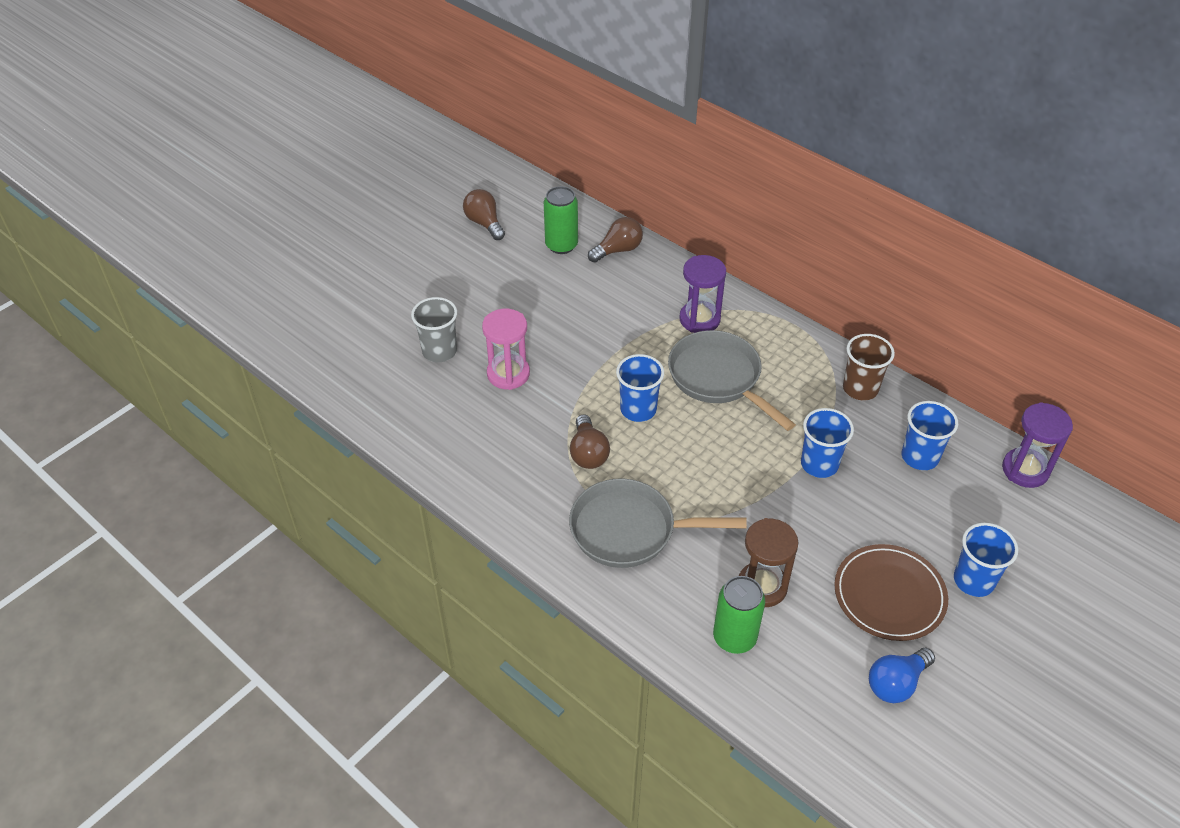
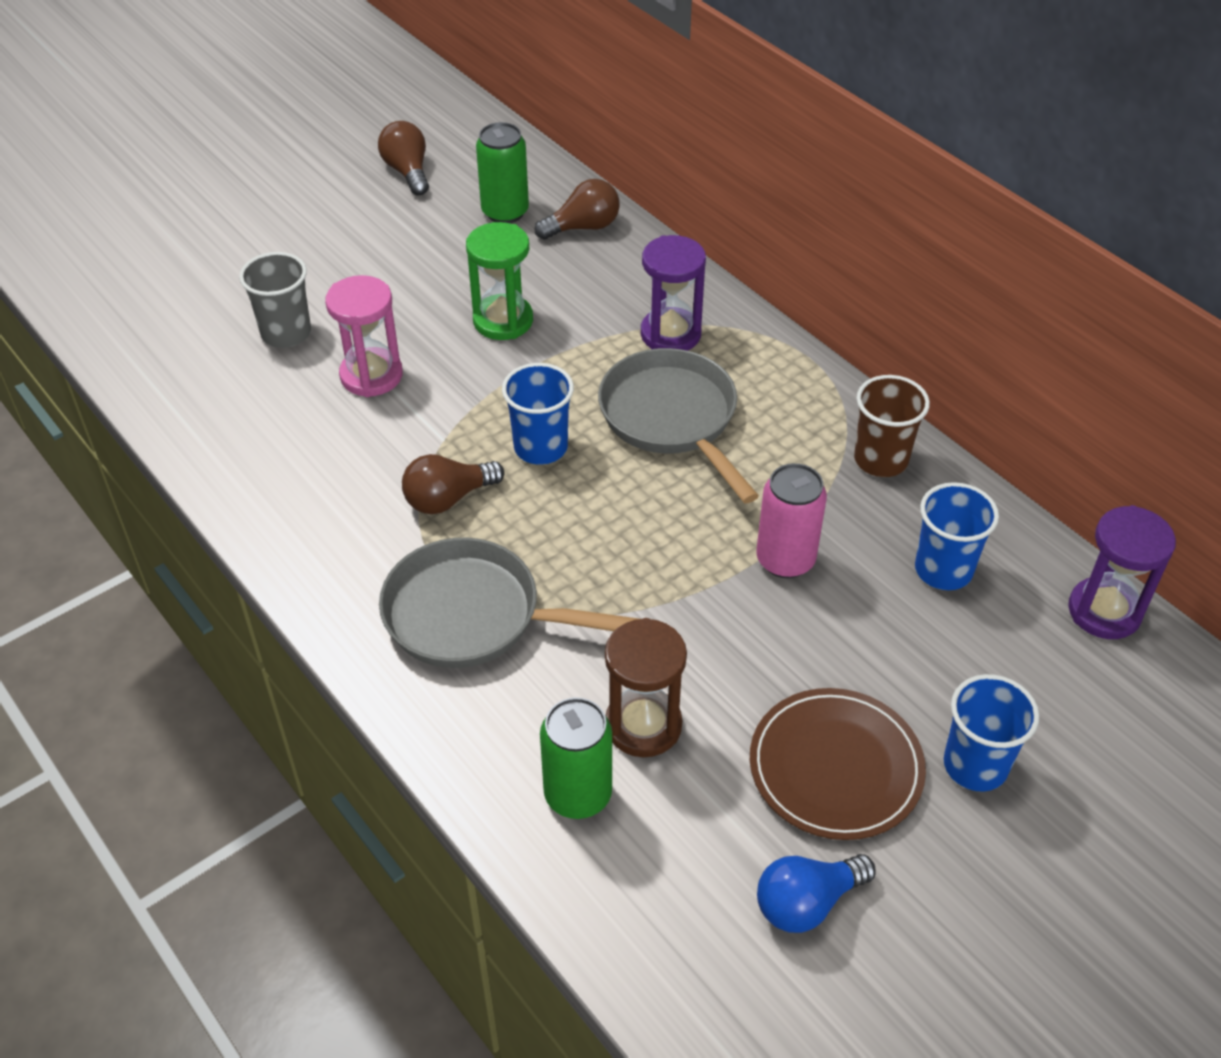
camera: 10 degrees right, 0 degrees up
brown light bulb [570,415,610,469] -> brown light bulb turned 60 degrees clockwise [402,454,504,514]
blue cup [801,408,854,478] -> pink can [756,463,827,578]
none -> green hourglass [466,222,533,340]

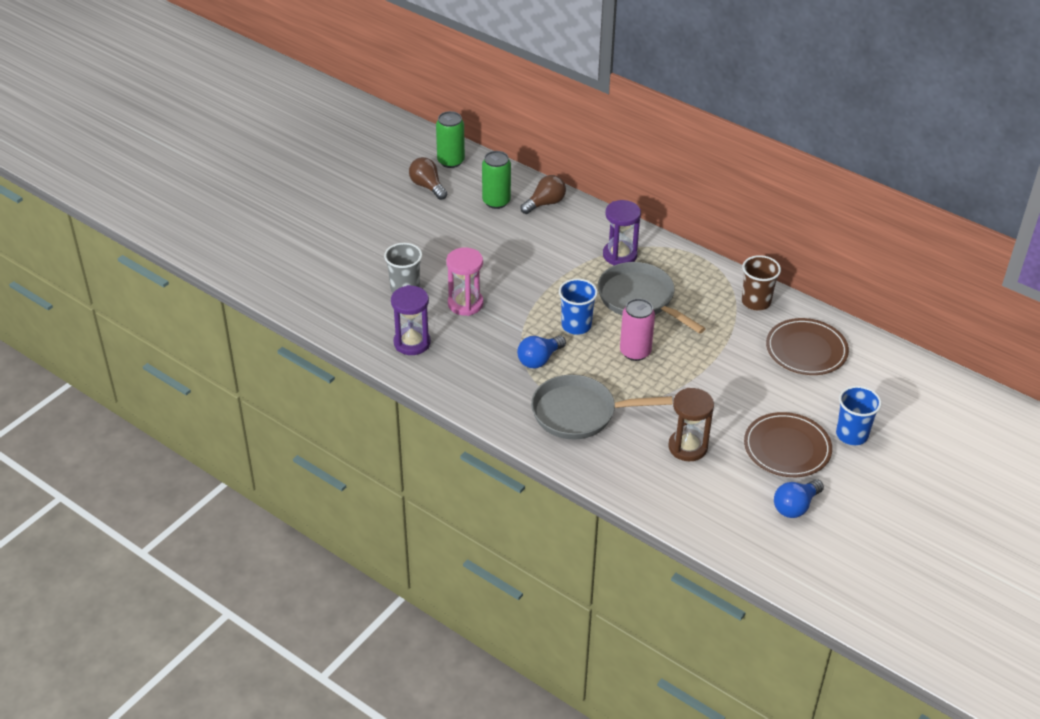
camera: 15 degrees left, 5 degrees down
brown light bulb [402,454,504,514] -> blue light bulb [517,336,566,368]
green hourglass [466,222,533,340] -> none
green can [540,697,612,819] -> green can moved to [436,111,465,168]
pink can [756,463,827,578] -> pink can moved to [620,298,655,361]
blue cup [915,482,999,590] -> brown plate [766,318,849,375]
purple hourglass [1068,505,1176,639] -> purple hourglass moved to [391,285,431,355]

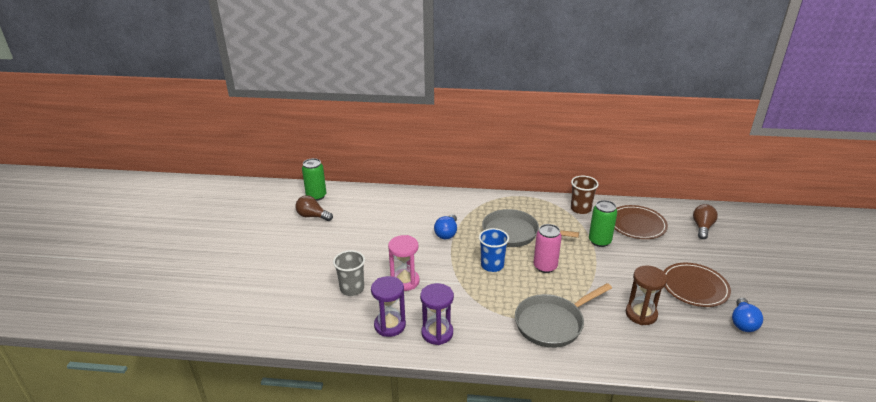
camera: 30 degrees left, 10 degrees down
green can [482,151,511,209] -> green can moved to [589,200,617,247]
blue light bulb [517,336,566,368] -> blue light bulb moved to [434,214,457,239]
brown light bulb [520,175,566,214] -> brown light bulb moved to [693,204,718,239]
purple hourglass [603,200,641,266] -> purple hourglass moved to [420,283,454,345]
blue cup [836,386,882,445] -> none

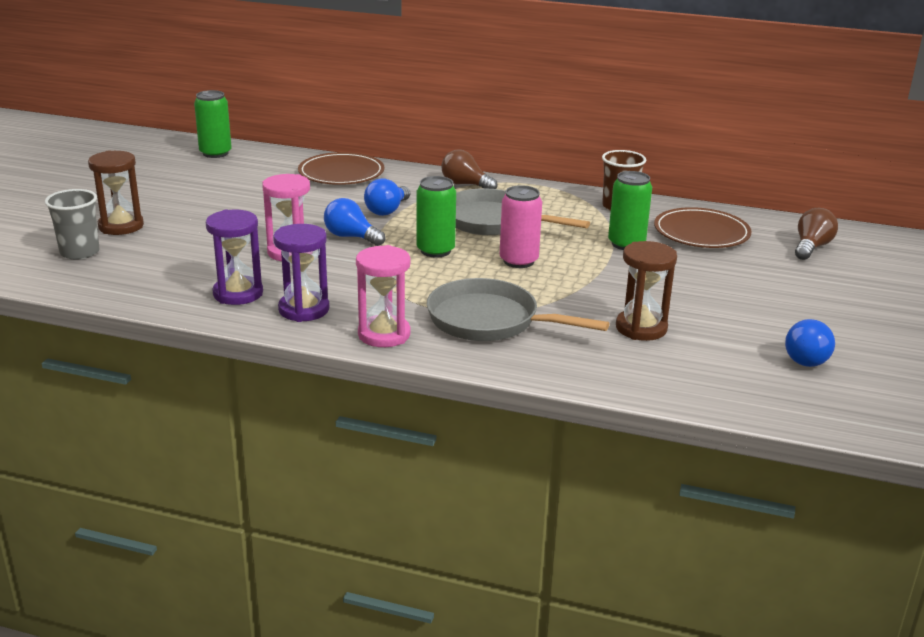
camera: 10 degrees right, 5 degrees down
brown light bulb [295,195,333,221] -> brown light bulb moved to [442,149,498,189]
grey cup [333,250,365,296] -> grey cup moved to [45,189,99,260]
blue cup [479,228,509,272] -> green can [417,176,456,257]
grey pan [515,283,612,348] -> grey pan turned 45 degrees clockwise [427,278,610,341]
brown plate [663,263,731,307] -> brown plate moved to [298,152,384,185]
none -> brown hourglass [88,150,144,235]
none -> blue light bulb [324,198,385,246]
none -> pink hourglass [356,245,411,347]

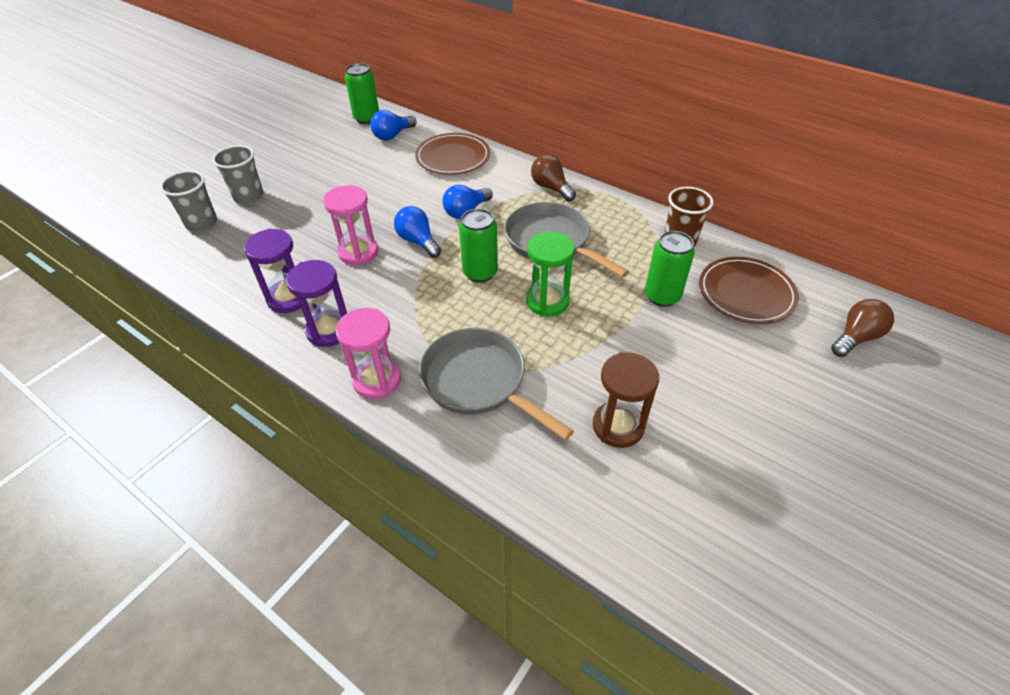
camera: 20 degrees right, 20 degrees up
brown hourglass [88,150,144,235] -> grey cup [212,145,264,204]
pink can [500,185,542,268] -> green hourglass [526,232,575,317]
blue light bulb [785,319,835,367] -> blue light bulb moved to [370,110,417,140]

